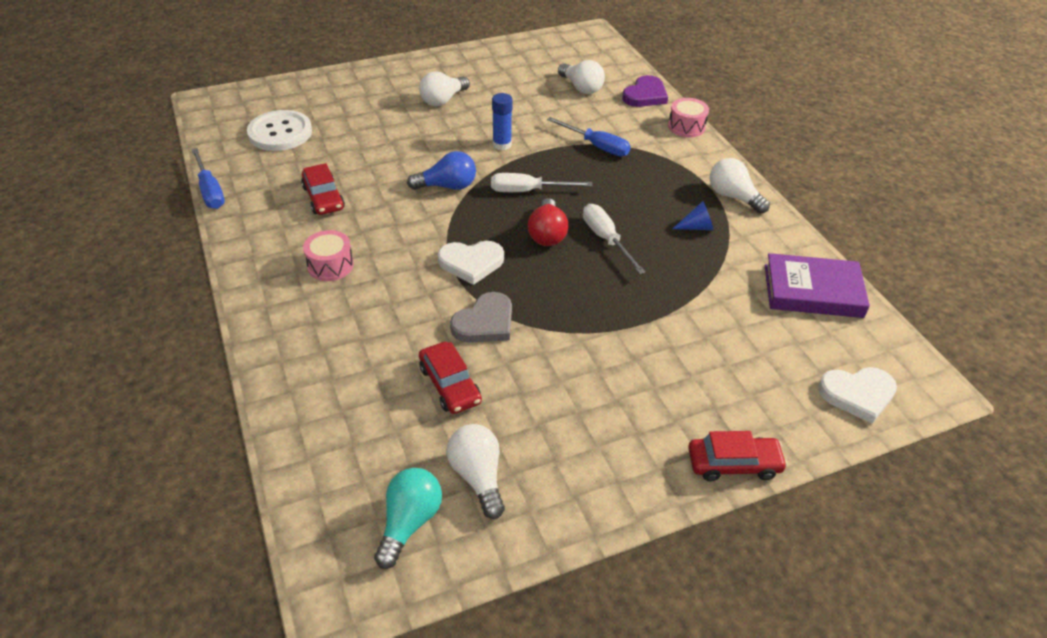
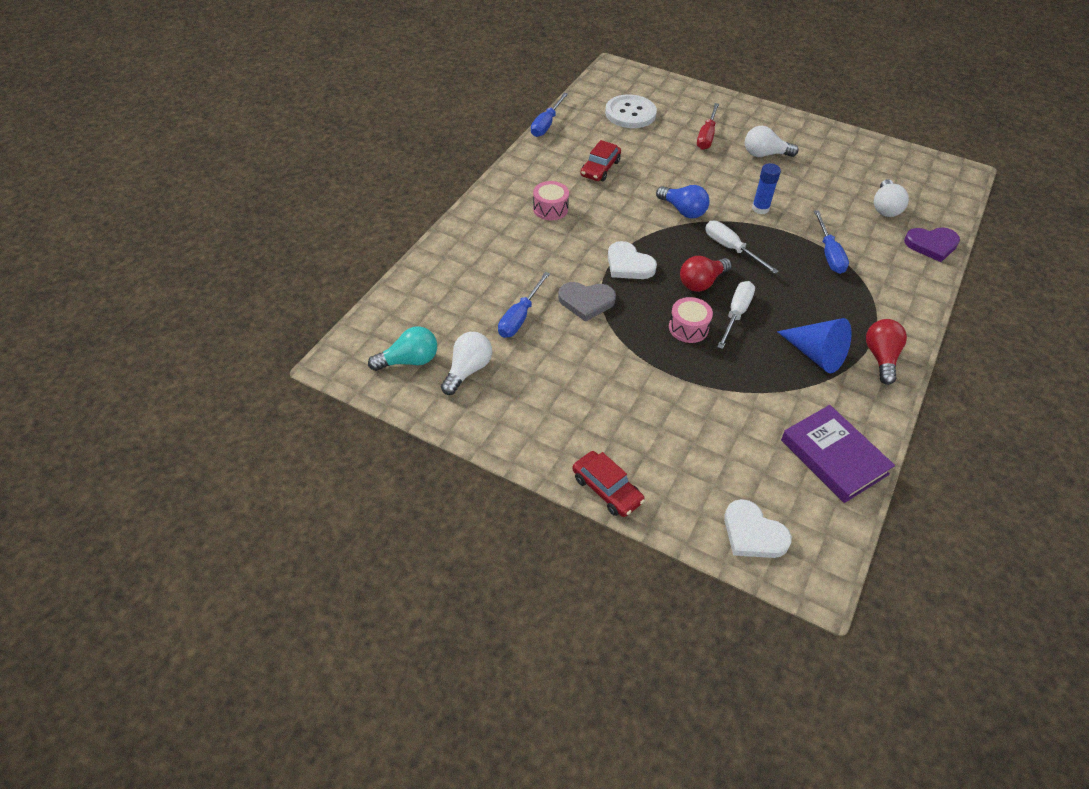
camera: 50 degrees right, 5 degrees up
red car [419,342,482,414] -> blue screwdriver [498,272,550,338]
pink drum [668,98,709,137] -> pink drum moved to [669,297,713,343]
blue cone [673,201,714,230] -> blue cone [777,318,852,373], size x1.87
white light bulb [710,158,770,214] -> red light bulb [866,319,907,385]
none -> red screwdriver [697,103,719,150]

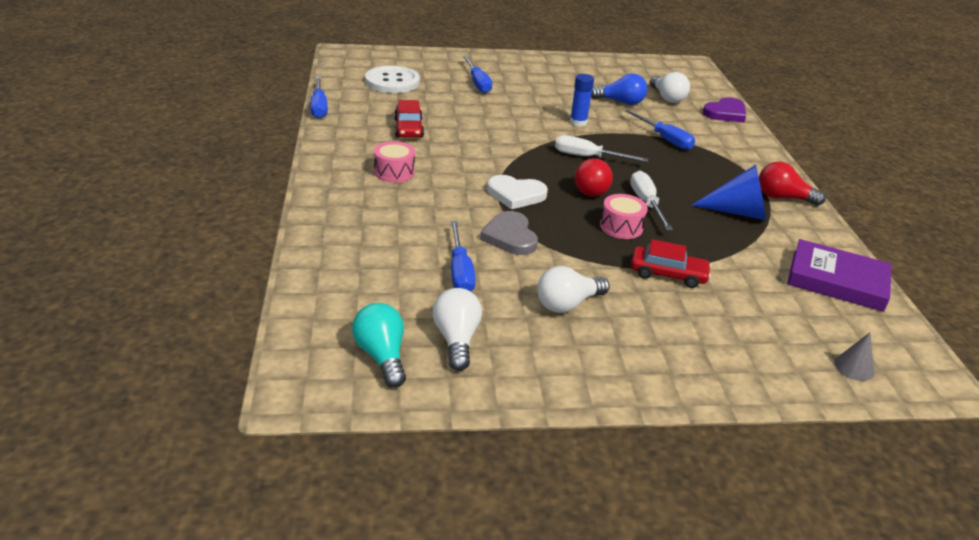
camera: 35 degrees left, 15 degrees down
turquoise light bulb [368,326,437,371] -> turquoise light bulb turned 60 degrees counterclockwise [352,303,406,388]
grey heart [558,282,616,322] -> grey heart turned 105 degrees clockwise [480,211,538,255]
red car [572,451,645,517] -> red car moved to [631,239,711,288]
blue light bulb [656,185,710,219] -> blue light bulb moved to [591,73,647,105]
red screwdriver [697,103,719,150] -> blue screwdriver [463,56,492,93]
white heart [724,499,792,558] -> grey cone [834,333,874,381]
white light bulb [745,126,798,157] -> white light bulb moved to [537,266,610,313]
red light bulb [866,319,907,385] -> red light bulb turned 45 degrees counterclockwise [759,161,826,206]

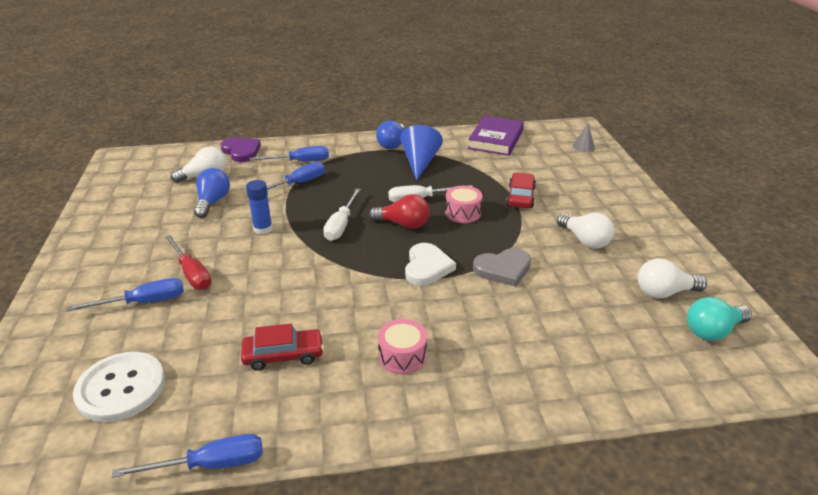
camera: 90 degrees left, 0 degrees up
blue screwdriver [451,221,476,292] -> blue screwdriver moved to [249,146,329,161]
red light bulb [759,161,826,206] -> blue light bulb [376,121,405,149]
none -> red screwdriver [165,235,211,290]

